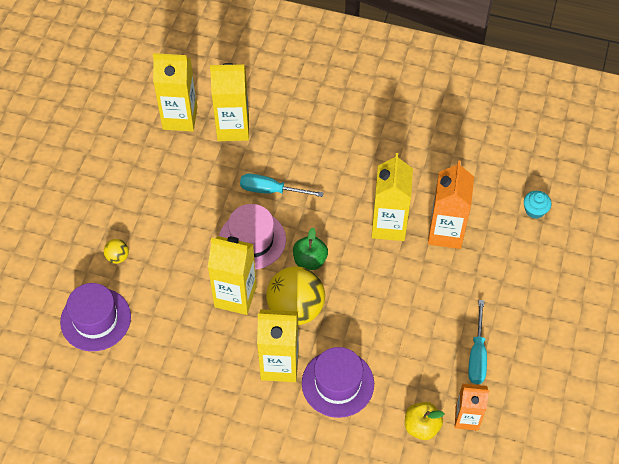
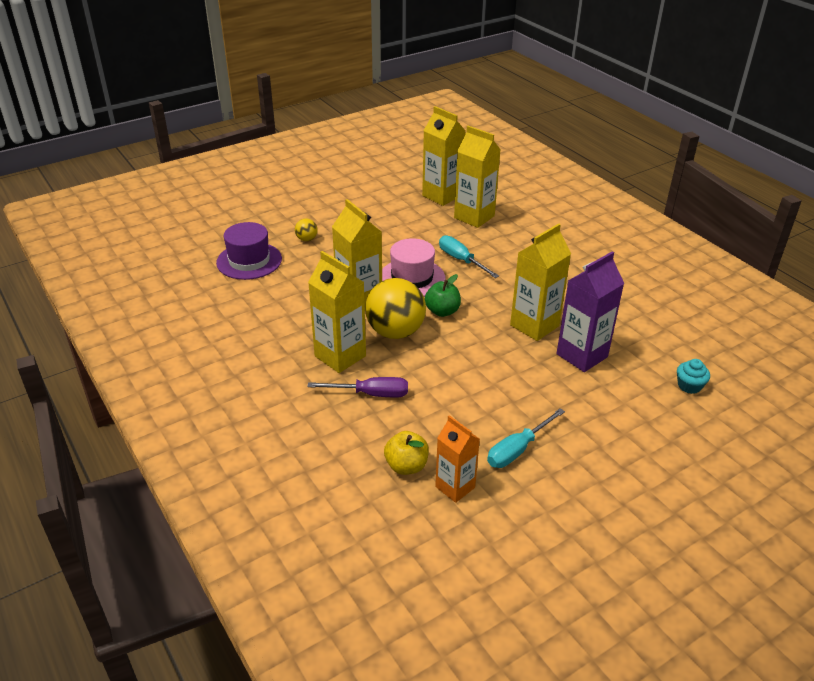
camera: 40 degrees right, 20 degrees down
purple hat [302,347,374,418] -> purple screwdriver [307,377,408,397]
orange carton [428,160,474,249] -> purple carton [556,251,624,372]

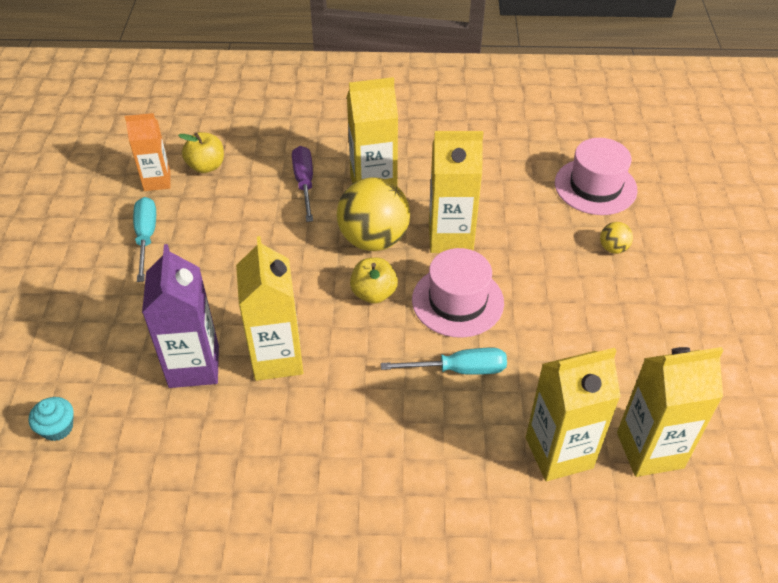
camera: 125 degrees right, 10 degrees up
purple hat [216,222,282,280] -> pink hat [555,138,638,215]
purple screwdriver [307,377,408,397] -> purple screwdriver turned 135 degrees clockwise [292,146,313,222]
green apple [425,274,461,317] -> yellow apple [350,258,398,304]

